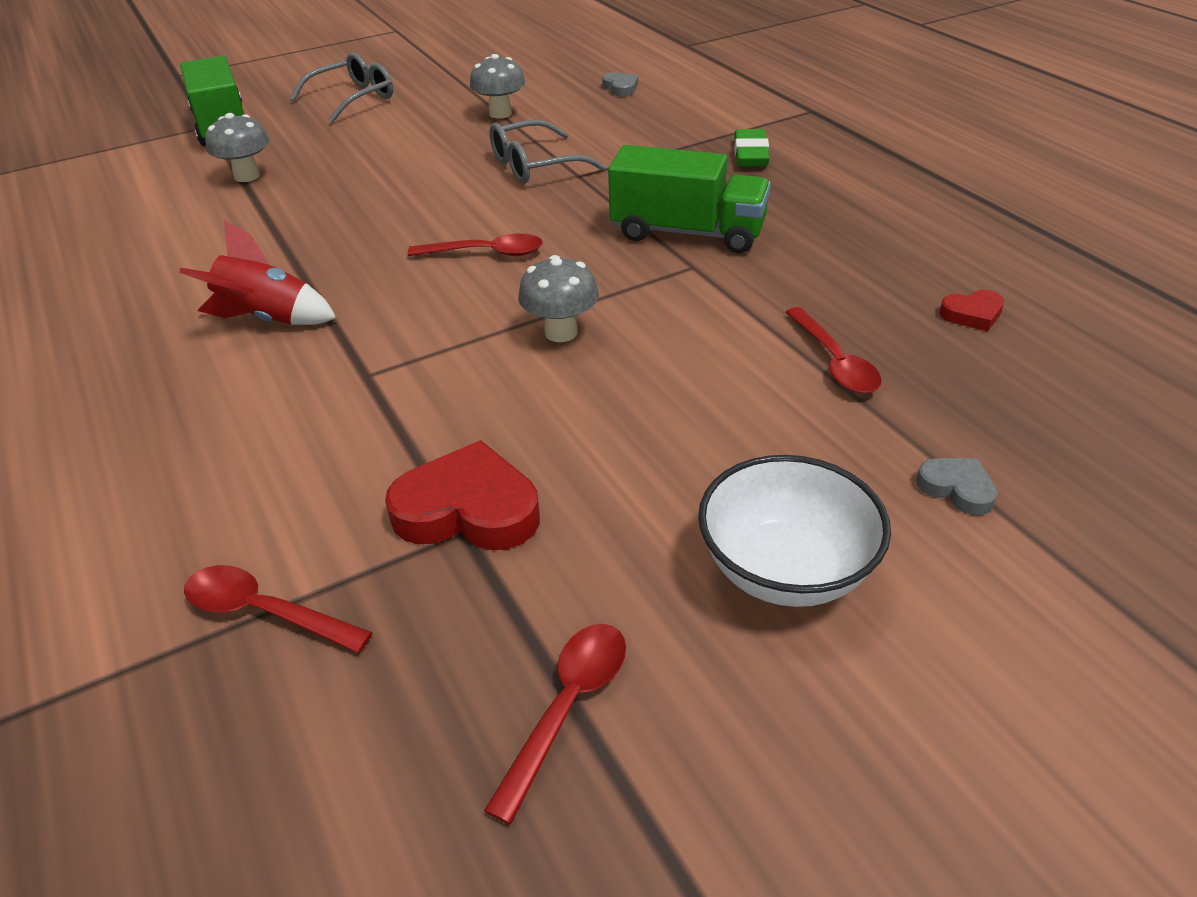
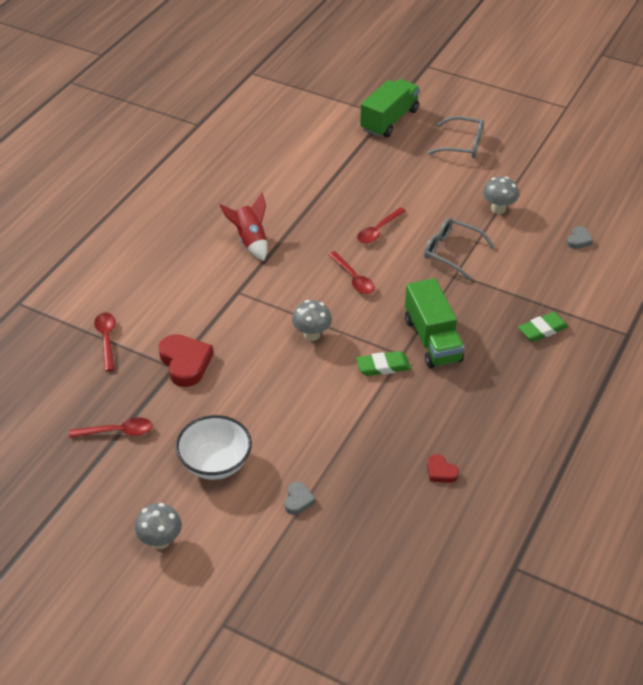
camera: 55 degrees right, 5 degrees up
grey mushroom [205,113,269,182] -> grey mushroom moved to [135,503,182,549]
red spoon [785,307,882,394] -> red spoon moved to [357,208,406,244]
none -> green eraser [356,351,411,376]

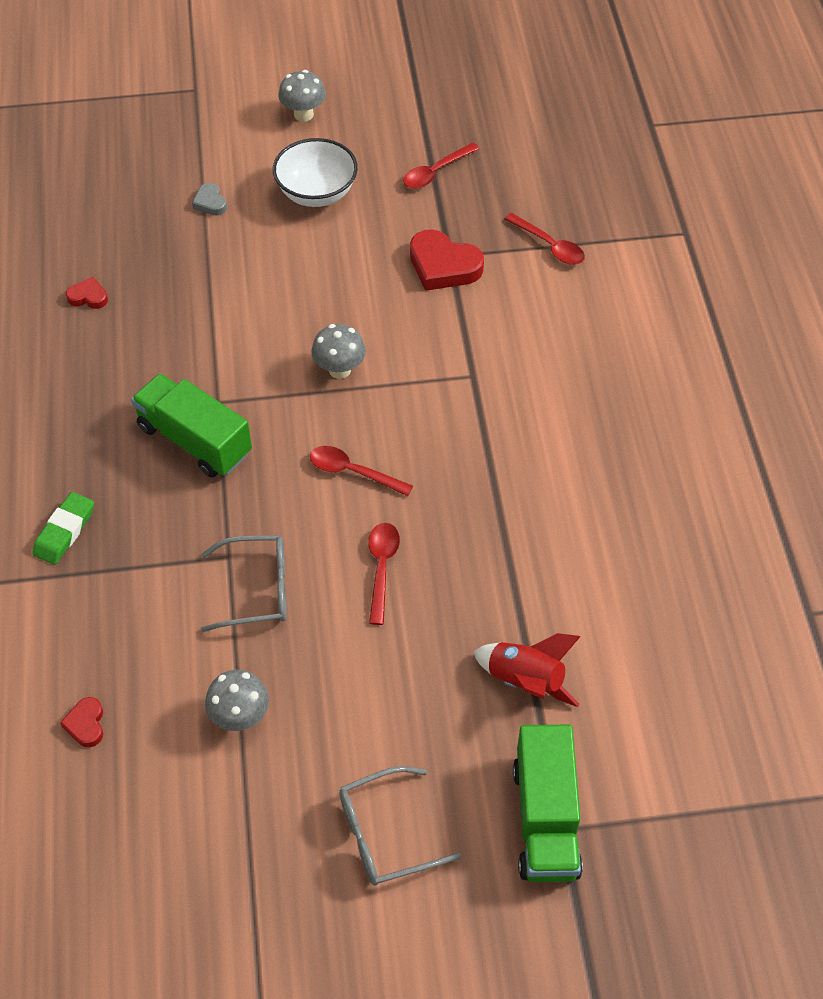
camera: 145 degrees right, 10 degrees up
red rocket [219,193,267,261] -> red rocket moved to [473,633,581,707]
green eraser [356,351,411,376] -> none
grey heart [567,226,593,249] -> red heart [60,697,103,747]

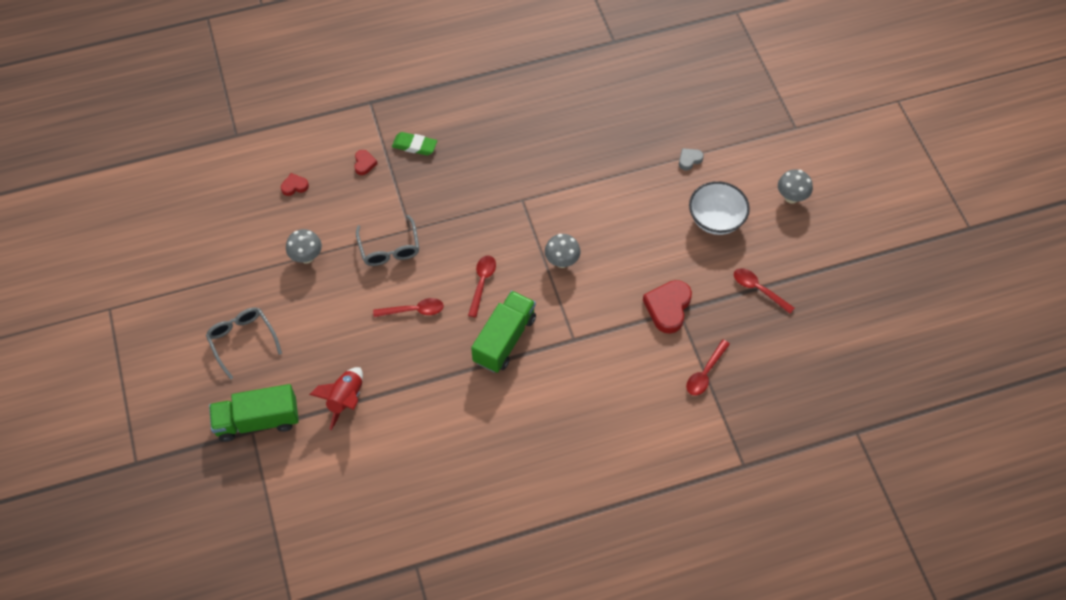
camera: 80 degrees right, 5 degrees up
red heart [66,277,108,309] -> red heart moved to [354,150,378,175]
green truck [131,373,252,477] -> green truck moved to [471,291,536,373]

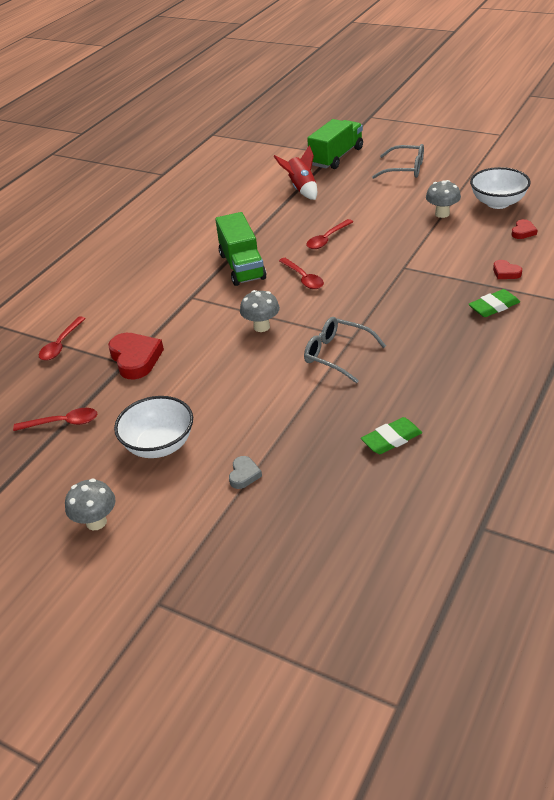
camera: 140 degrees right, 20 degrees down
grey glasses [356,215,419,266] -> grey glasses moved to [304,317,386,383]
red spoon [686,340,730,396] -> red spoon turned 150 degrees counterclockwise [39,316,86,360]
none -> green eraser [361,417,422,454]
none -> white bowl [470,167,531,209]

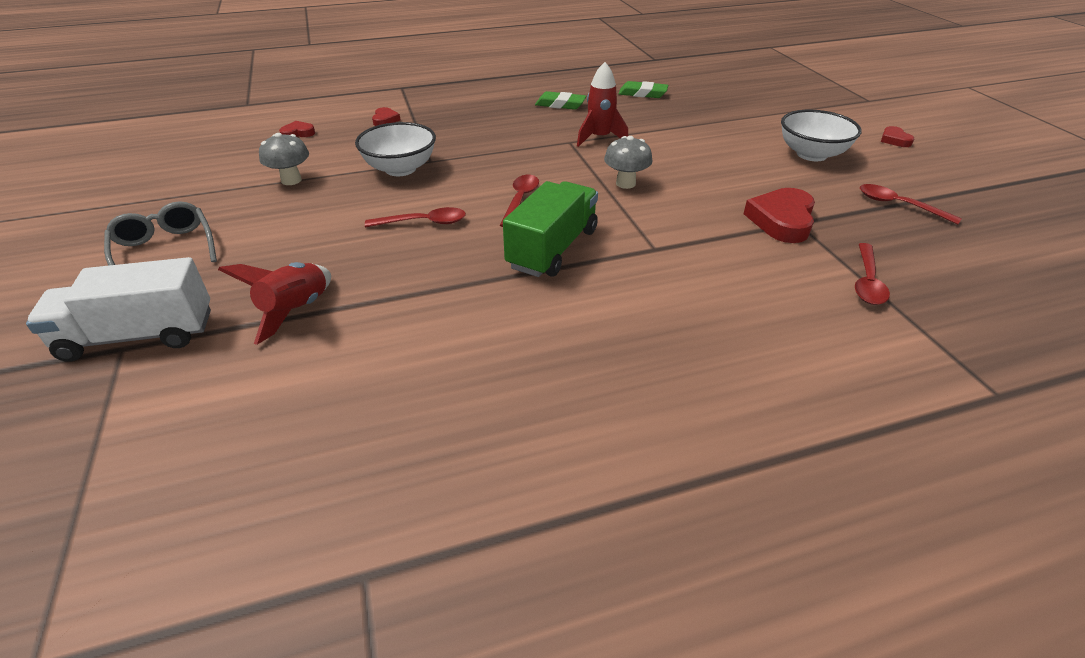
camera: 140 degrees left, 0 degrees up
red spoon [39,316,86,360] -> red spoon turned 135 degrees clockwise [855,243,890,305]
grey mushroom [65,478,116,530] -> red heart [881,126,914,147]
grey heart [229,456,262,489] -> none
grey glasses [304,317,386,383] -> red rocket [577,62,628,147]
green truck [307,119,363,169] -> white truck [26,257,211,362]
green eraser [468,289,520,317] -> green eraser moved to [535,91,587,110]
white bowl [470,167,531,209] -> white bowl moved to [355,122,436,176]

